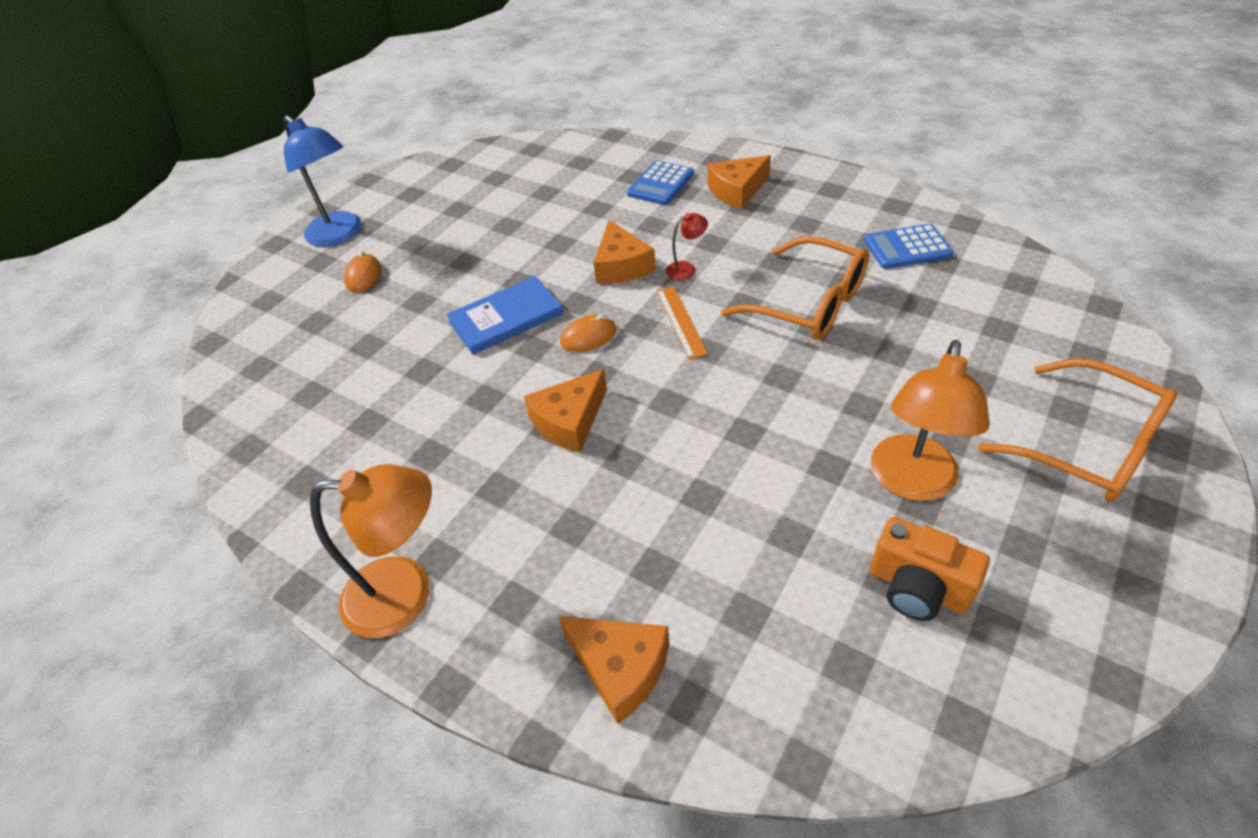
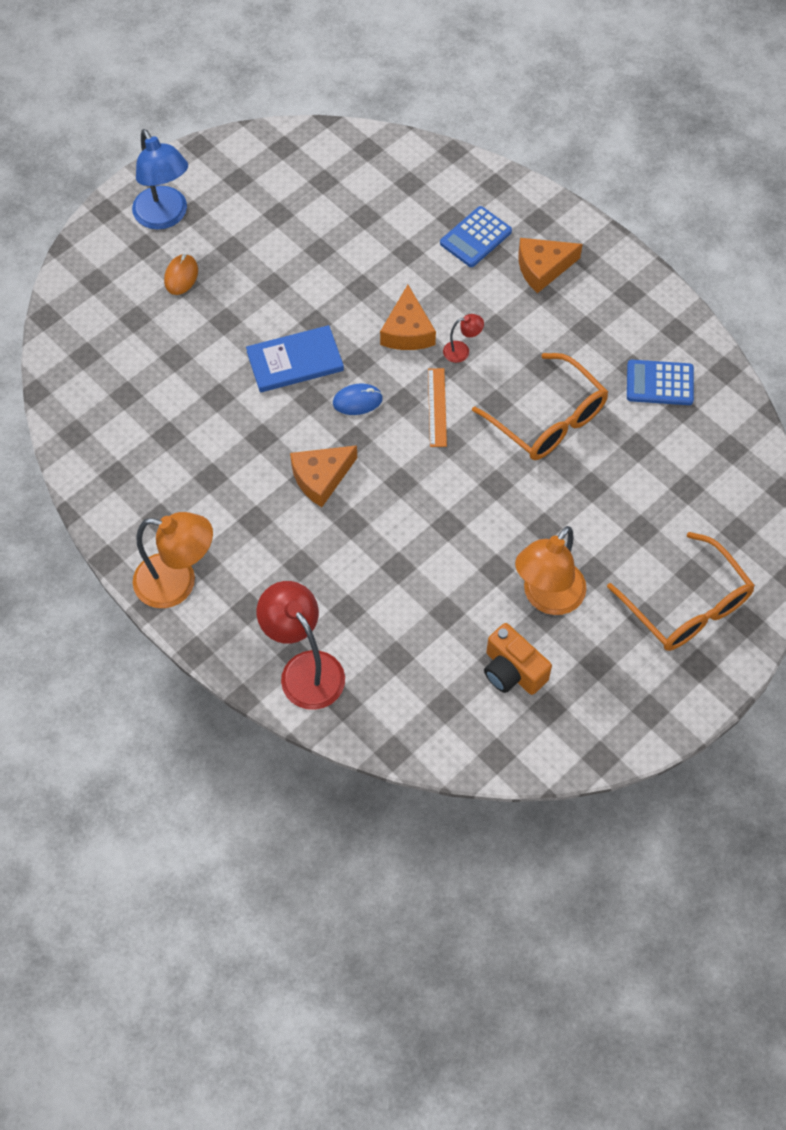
camera: 10 degrees right, 15 degrees up
orange cheese [559,616,669,724] -> red lamp [257,581,345,710]
orange mouse [560,315,617,352] -> blue mouse [333,383,383,415]

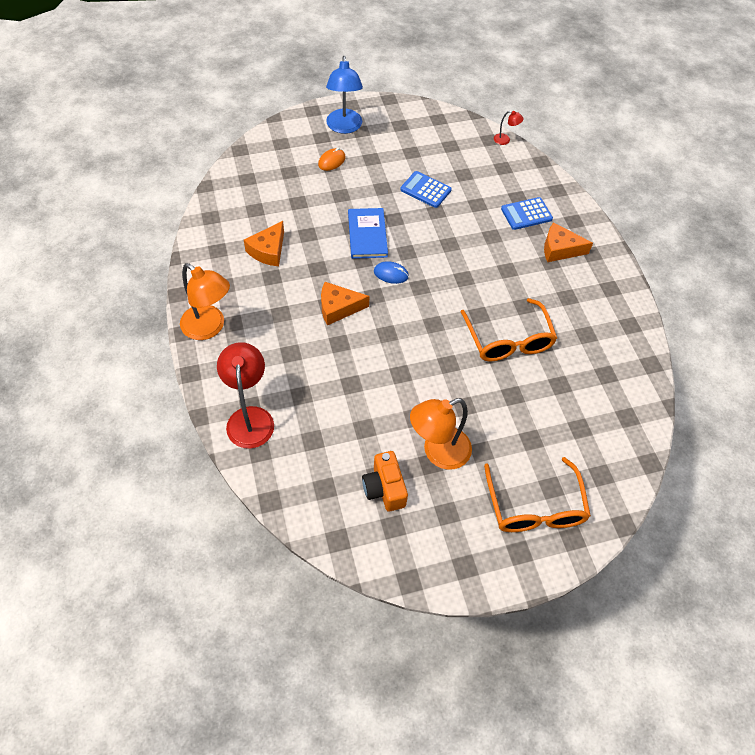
camera: 25 degrees right, 5 degrees down
blue book [246,325,344,392] -> blue book turned 75 degrees clockwise [348,208,388,259]
orange cheese [380,285,436,350] -> orange cheese moved to [244,221,284,266]
orange ruler [428,368,447,447] -> none
red lamp [443,314,484,363] -> red lamp moved to [494,111,524,145]
blue calculator [627,360,694,405] -> blue calculator moved to [400,171,452,208]

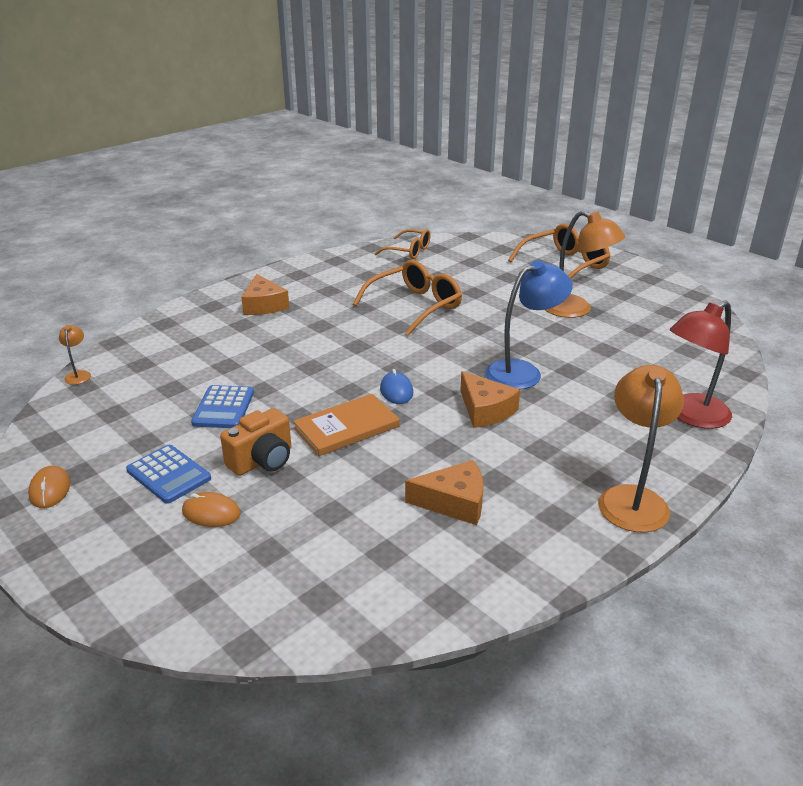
camera: 115 degrees left, 25 degrees down
blue lamp [326,56,363,134] -> blue lamp moved to [485,260,572,389]
blue book [348,208,388,259] -> orange book [293,394,400,456]
orange camera [362,451,408,512] -> orange camera moved to [220,408,291,476]
red lamp [494,111,524,145] -> orange lamp [59,325,91,385]
blue calculator [501,197,553,230] -> blue calculator moved to [126,445,211,504]
none -> orange mouse [28,466,71,508]
none -> orange glasses [374,229,430,259]

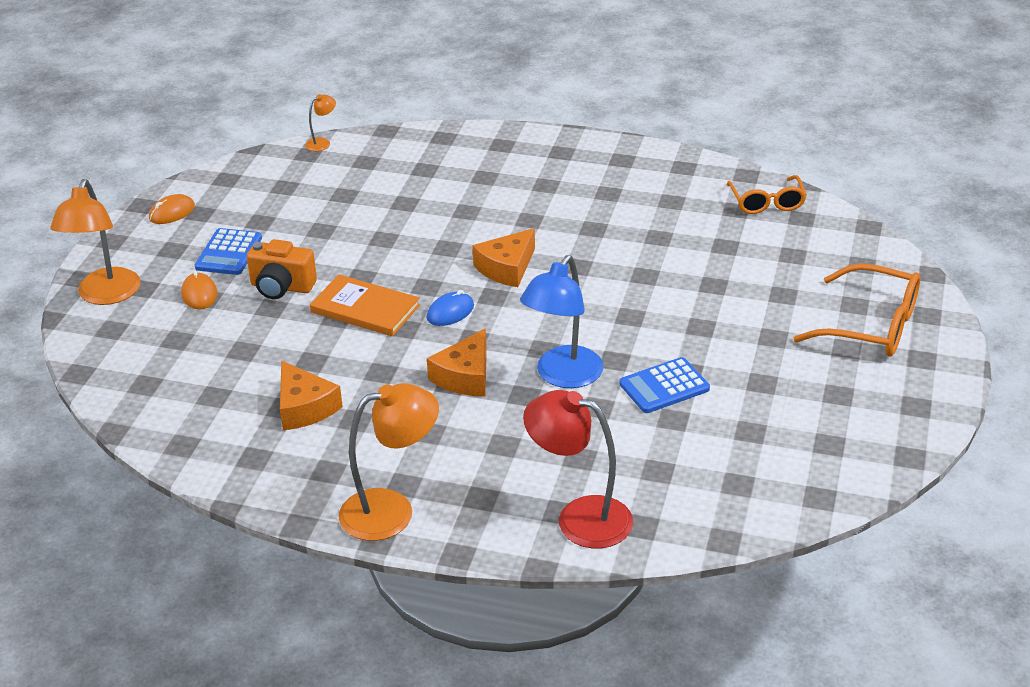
camera: 60 degrees right, 5 degrees up
blue calculator [191,385,254,428] -> blue calculator moved to [620,357,710,413]
orange cheese [241,274,289,315] -> orange cheese moved to [473,228,535,287]
orange glasses [353,260,462,335] -> none
blue lamp [485,260,572,389] -> blue lamp turned 90 degrees clockwise [520,255,604,388]
orange lamp [546,211,625,318] -> orange lamp moved to [50,179,141,305]

